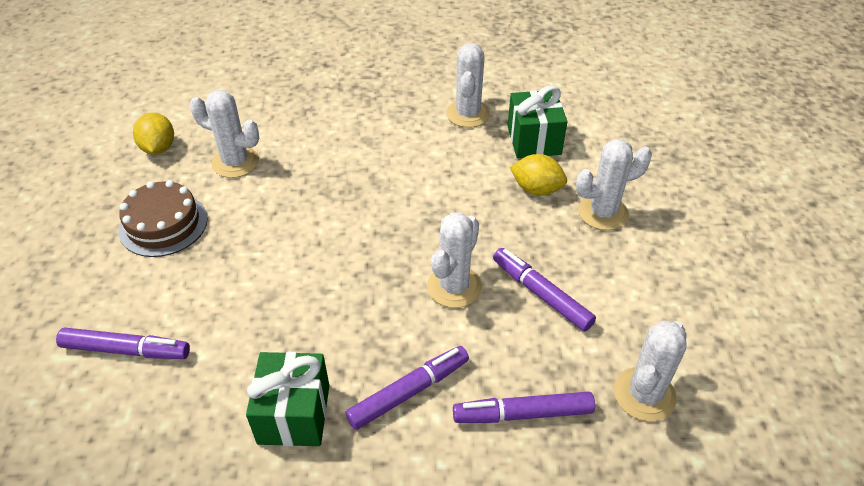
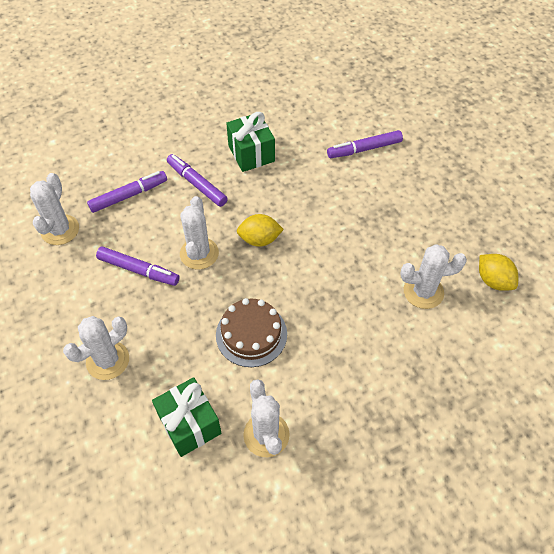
camera: 155 degrees right, 10 degrees up
brown cake [119,180,208,257] -> brown cake moved to [216,298,287,367]
purple marker [345,346,469,430] -> purple marker turned 105 degrees clockwise [167,154,228,207]
yellow lemon [510,154,567,195] -> yellow lemon moved to [237,214,284,247]

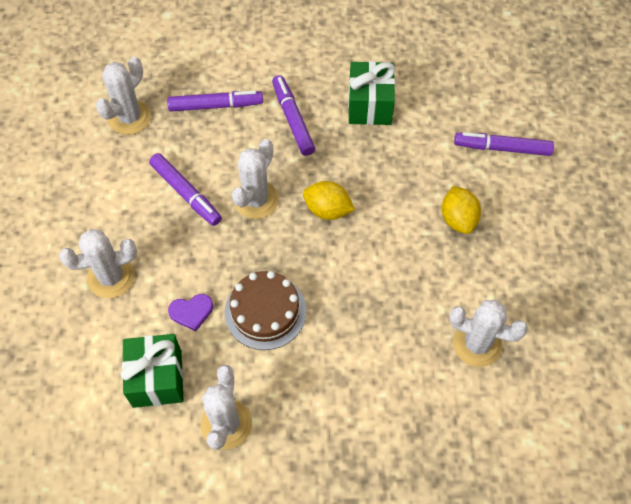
camera: 25 degrees right, 5 degrees up
yellow lemon [479,254,518,291] -> yellow lemon moved to [442,186,481,234]
none -> purple heart [168,294,213,331]

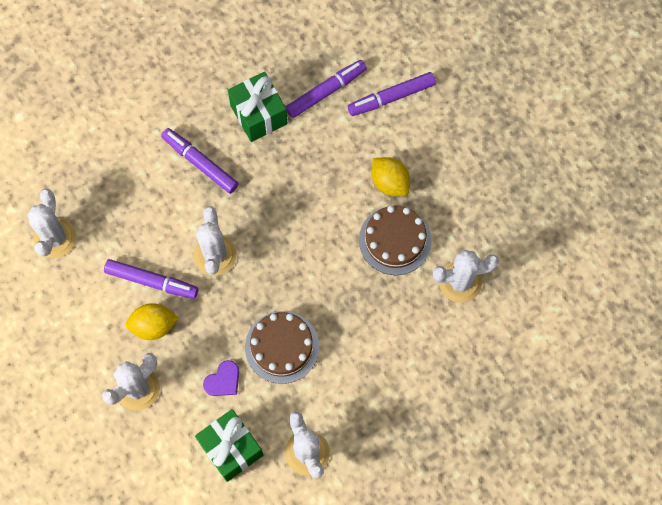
camera: 30 degrees left, 10 degrees up
purple marker [167,90,263,112] -> purple marker moved to [286,60,367,118]
yellow lemon [303,181,355,220] -> yellow lemon moved to [126,303,178,340]
none -> brown cake [359,205,431,275]

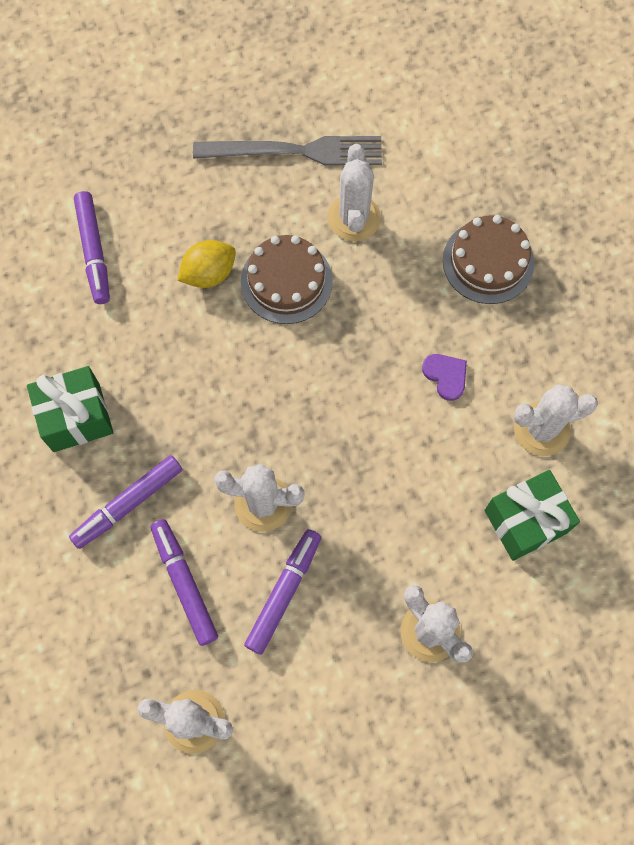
camera: 80 degrees left, 0 degrees up
yellow lemon [126,303,178,340] -> none
purple heart [203,360,239,396] -> purple heart moved to [422,354,467,401]
brown cake [245,311,319,384] -> brown cake moved to [443,215,534,304]
purple marker [286,60,367,118] -> purple marker moved to [151,519,218,646]
none -> grey fork [193,136,382,165]

